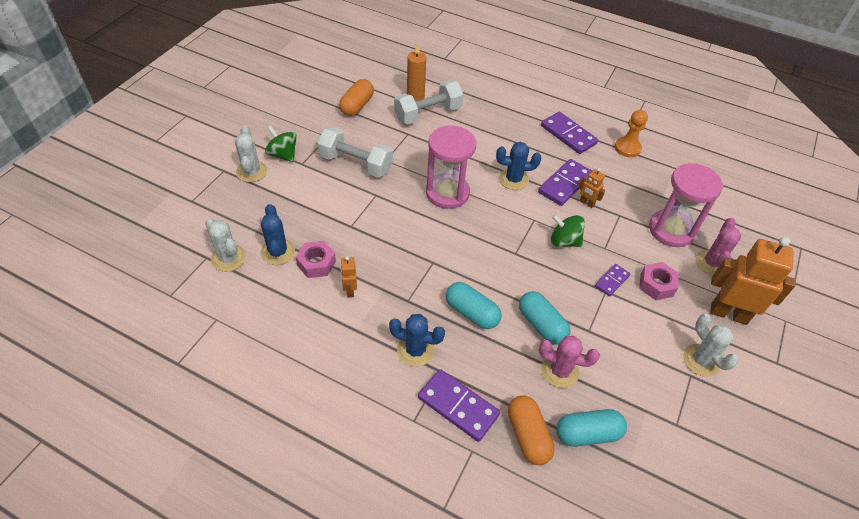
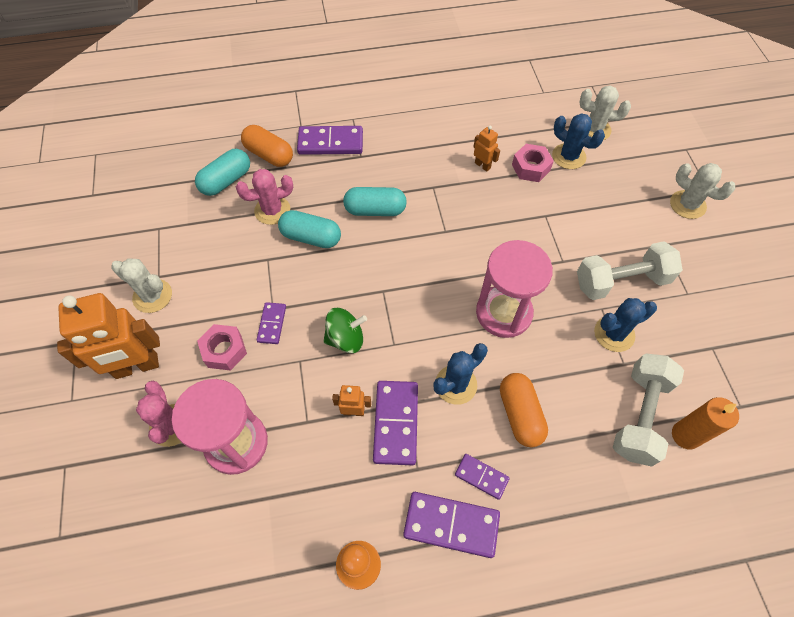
camera: 145 degrees right, 10 degrees up
green spinning top [265,125,297,162] -> none
orange capsule [339,79,374,116] -> orange capsule moved to [500,373,548,448]
blue cactus [389,314,445,367] -> blue cactus moved to [594,298,657,352]
none -> purple domino [455,454,510,500]

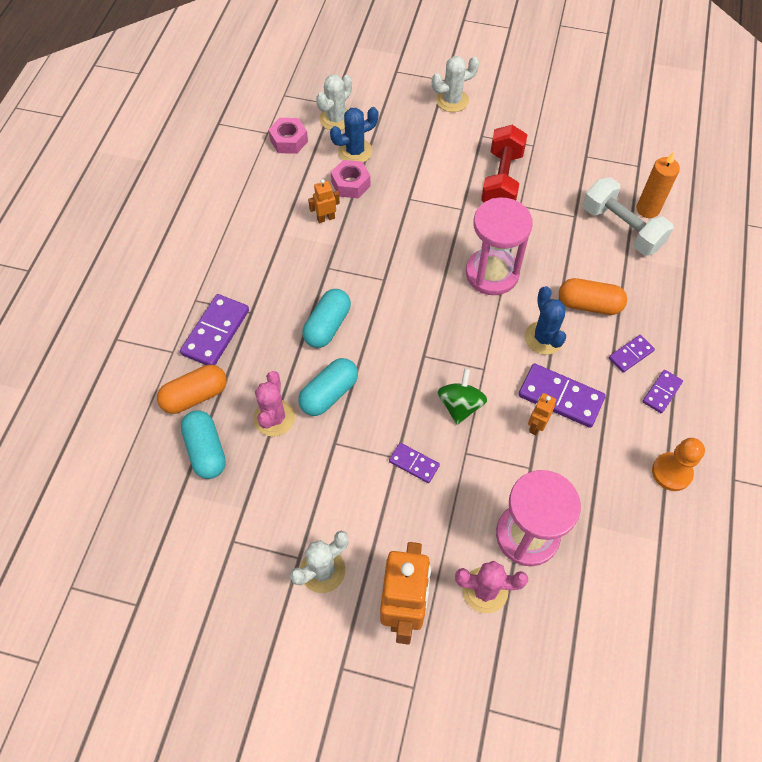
camera: 65 degrees left, 0 degrees up
pink nut [197,324,247,371] -> pink nut moved to [268,118,308,154]
purple domino [403,492,500,558] -> purple domino [642,370,683,413], size x0.57
white dumbbell [577,241,683,300] -> red dumbbell [481,125,527,203]
blue cactus [594,298,657,352] -> none

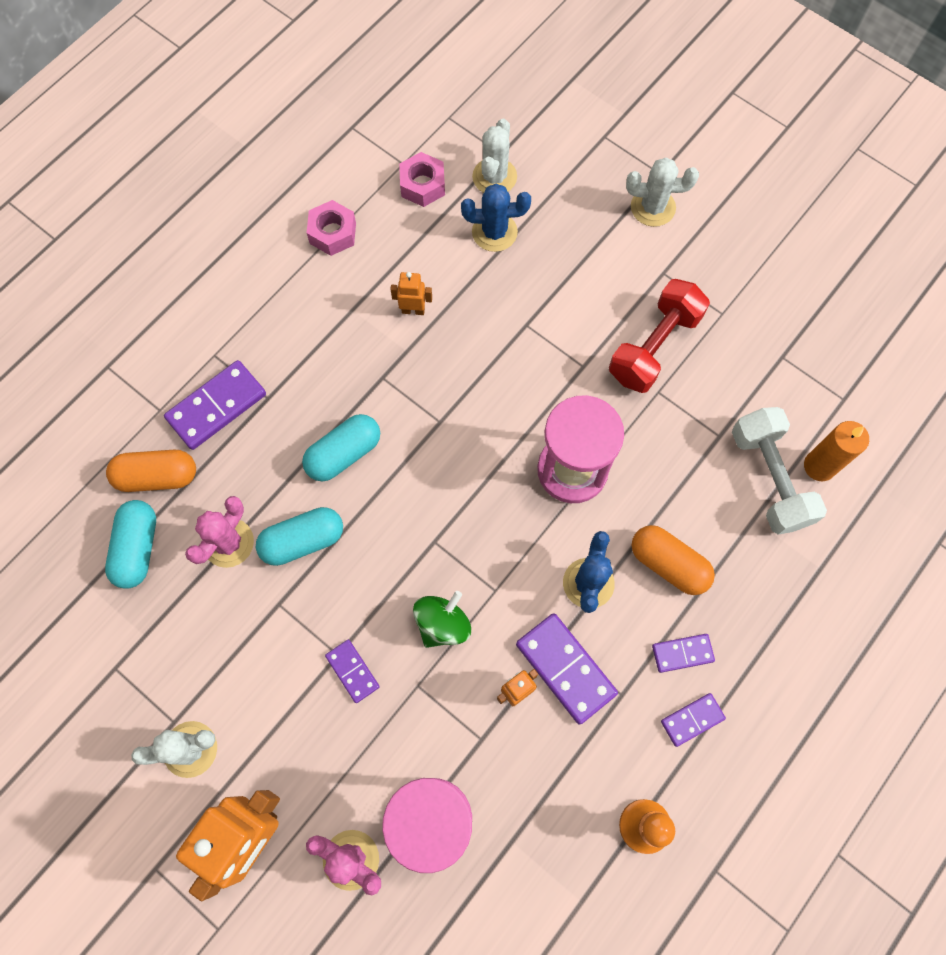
camera: 25 degrees right, 10 degrees up
white cactus [316,75,352,130] -> white cactus turned 45 degrees counterclockwise [472,119,517,193]
pink nut [331,160,370,198] -> pink nut moved to [307,200,356,256]

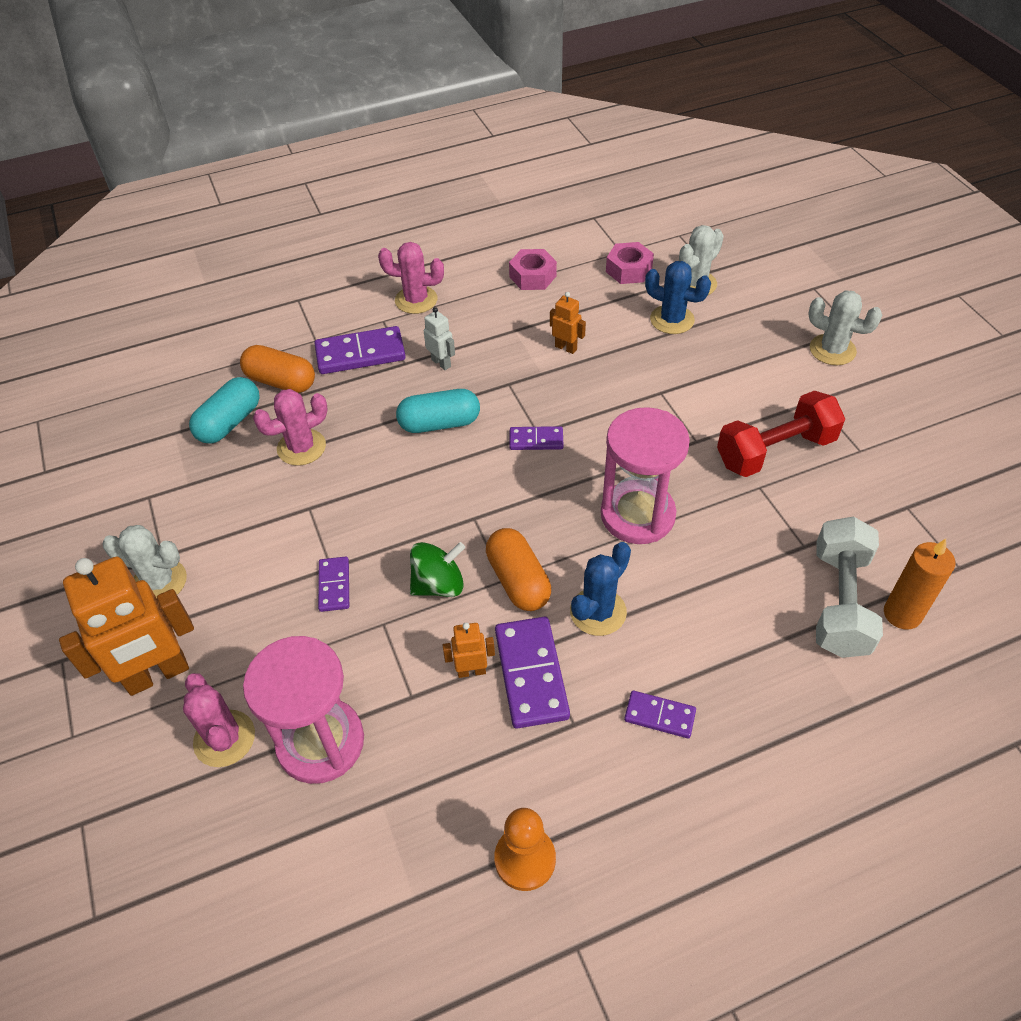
camera: 30 degrees right, 20 degrees down
turquoise capsule [256,507,343,566] -> none
orange capsule [631,525,715,595] -> orange capsule moved to [486,528,551,611]
purple domino [661,693,726,747] -> purple domino moved to [509,426,563,450]
none -> pink cactus [378,242,444,314]
none -> white robot [424,307,455,370]

